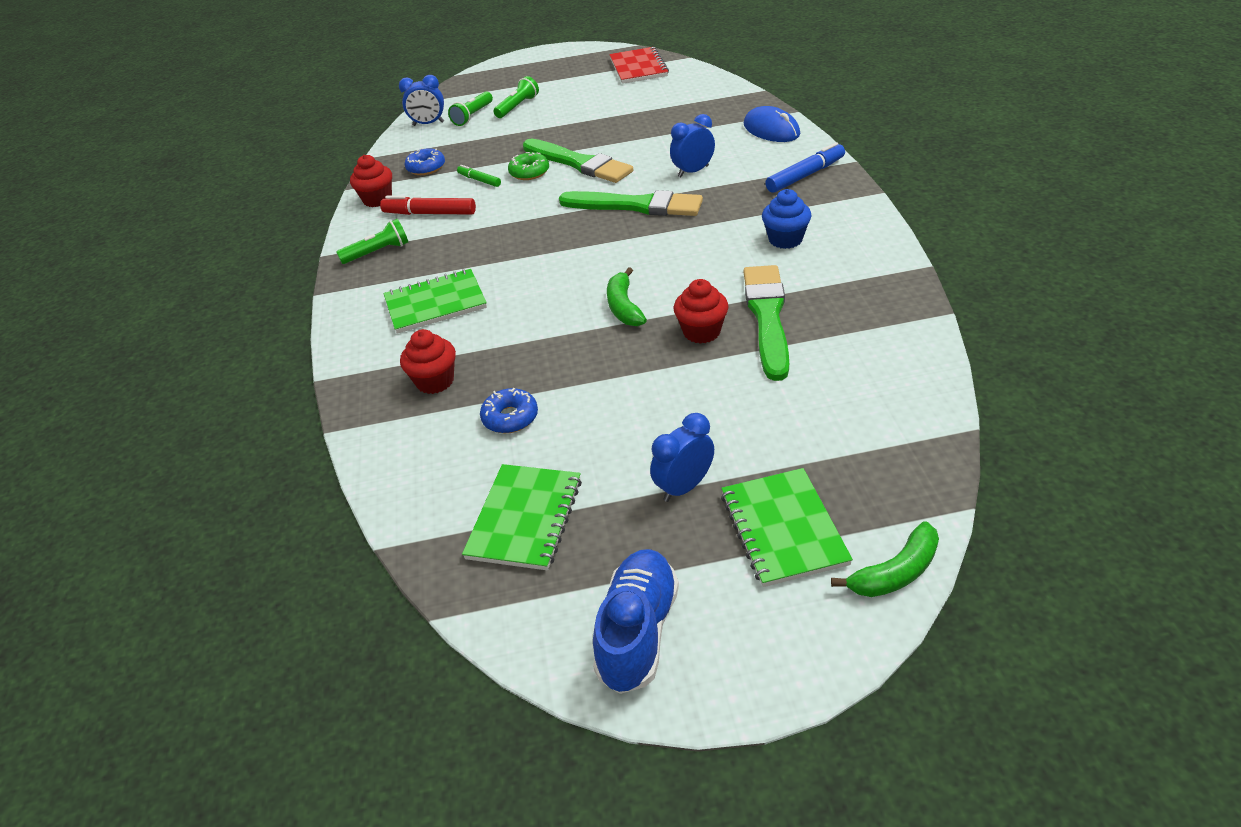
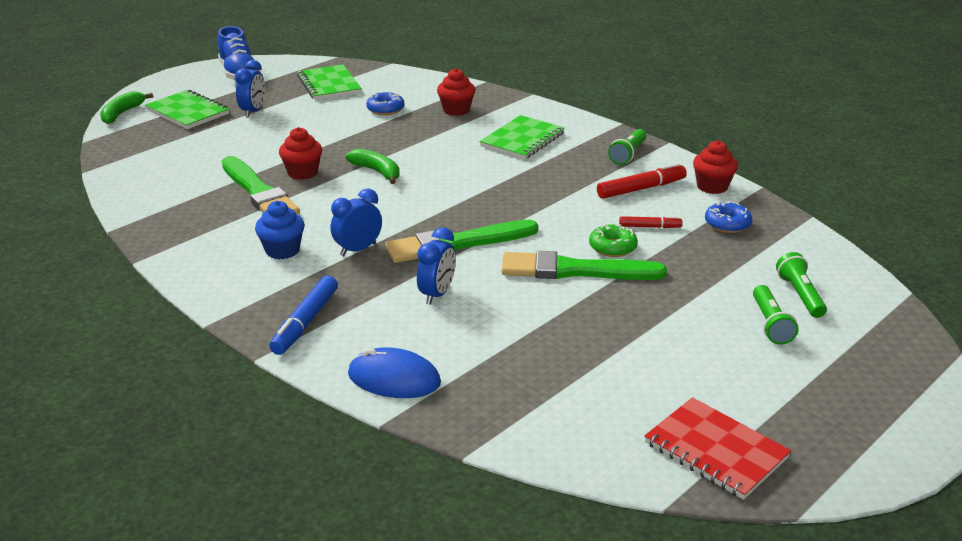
camera: 140 degrees right, 10 degrees down
blue clock [399,75,444,126] -> blue clock moved to [330,188,382,256]
green marker [457,165,501,187] -> red marker [619,216,682,228]

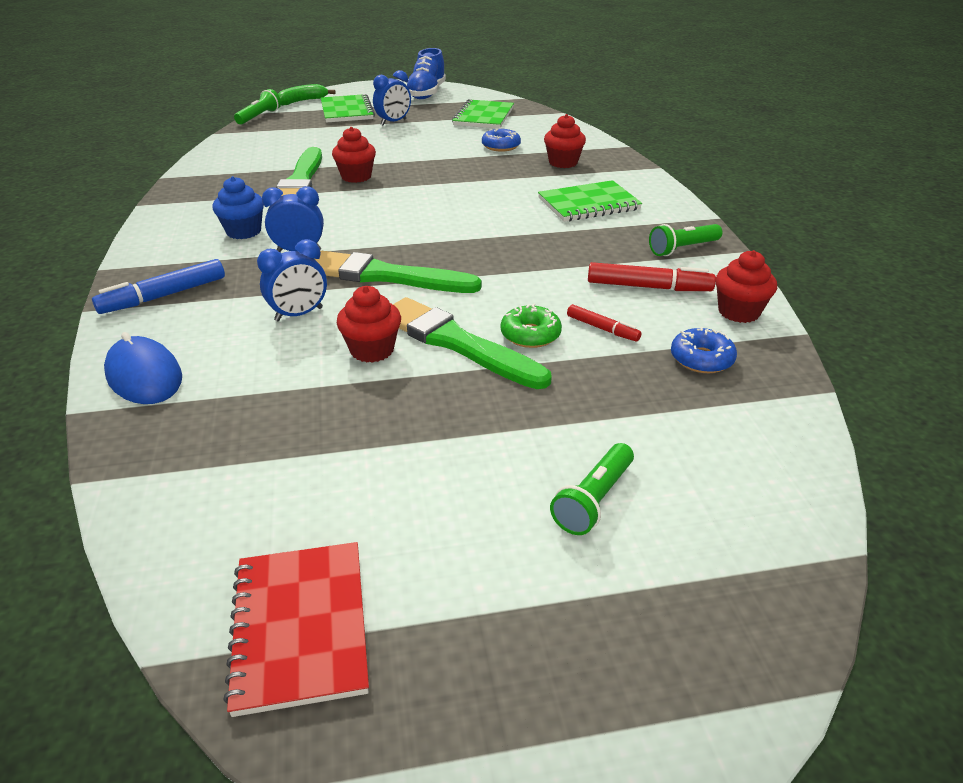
camera: 35 degrees right, 5 degrees up
green banana [345,149,399,184] -> none
green flashlight [776,252,827,318] -> green flashlight moved to [234,89,281,125]
none -> red cupcake [337,286,401,363]

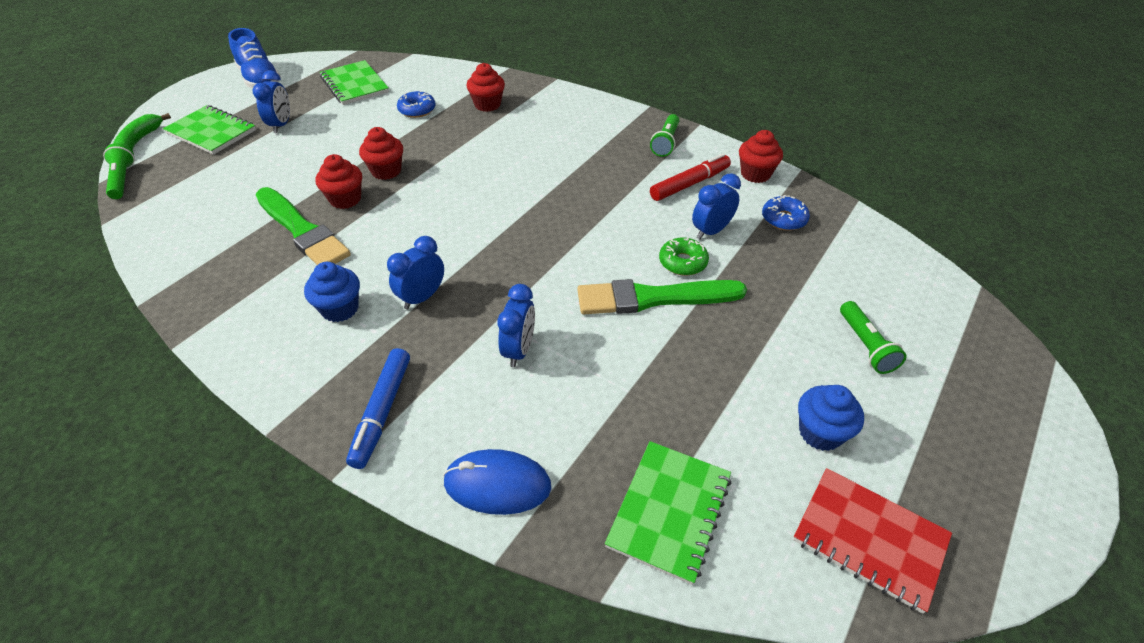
camera: 45 degrees left, 10 degrees up
green brush [315,251,482,293] -> none
red cupcake [337,286,401,363] -> red cupcake moved to [359,127,403,180]
green notebook [538,180,642,222] -> green notebook moved to [605,441,731,585]
red marker [567,304,642,342] -> blue clock [692,173,741,239]
none -> blue cupcake [798,385,864,451]

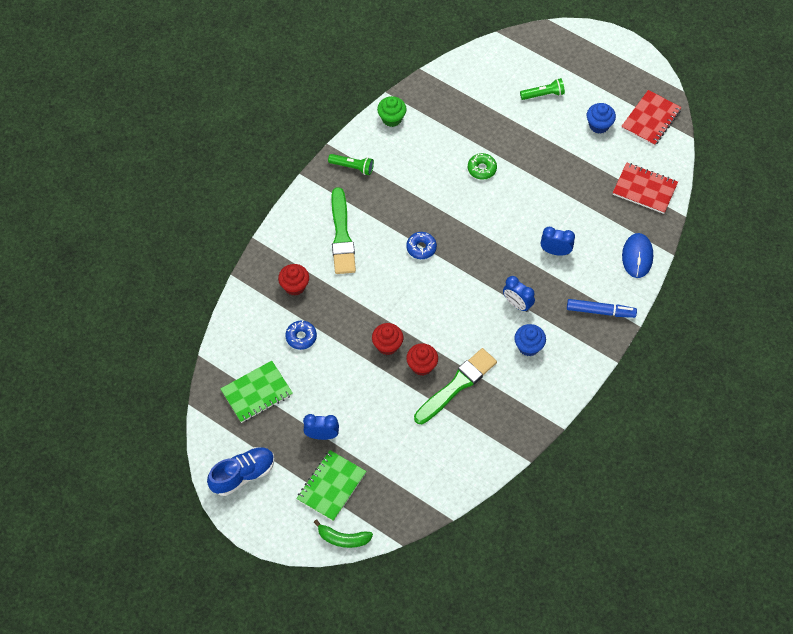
camera: 90 degrees left, 15 degrees up
green flashlight [103,143,135,199] -> none
green brush [577,279,747,314] -> green brush moved to [332,187,356,274]
green notebook [605,441,731,585] -> red notebook [613,162,678,214]
red marker [650,154,731,201] -> none
blue clock [692,173,741,239] -> none
red cupcake [739,130,783,183] -> green cupcake [377,96,407,127]
blue donut [762,195,810,231] -> blue donut moved to [406,232,437,259]

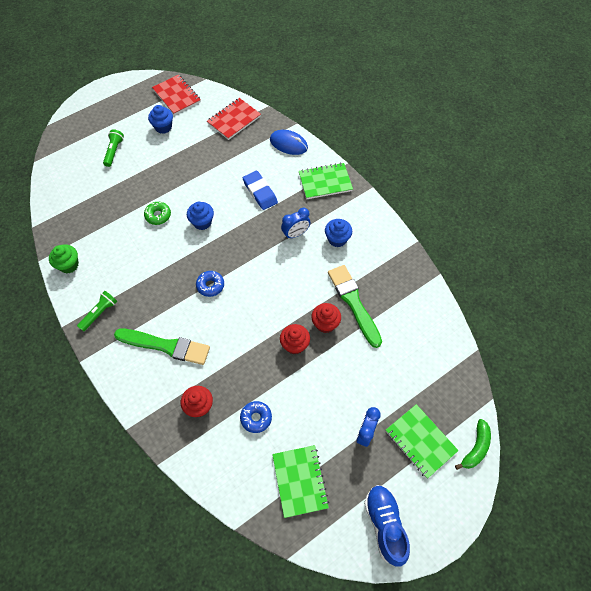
camera: 70 degrees left, 0 degrees up
blue clock [541,227,575,256] -> blue eraser [243,171,278,210]
blue marker [567,299,637,318] -> green notebook [299,163,353,199]
none -> blue cupcake [187,202,214,230]

